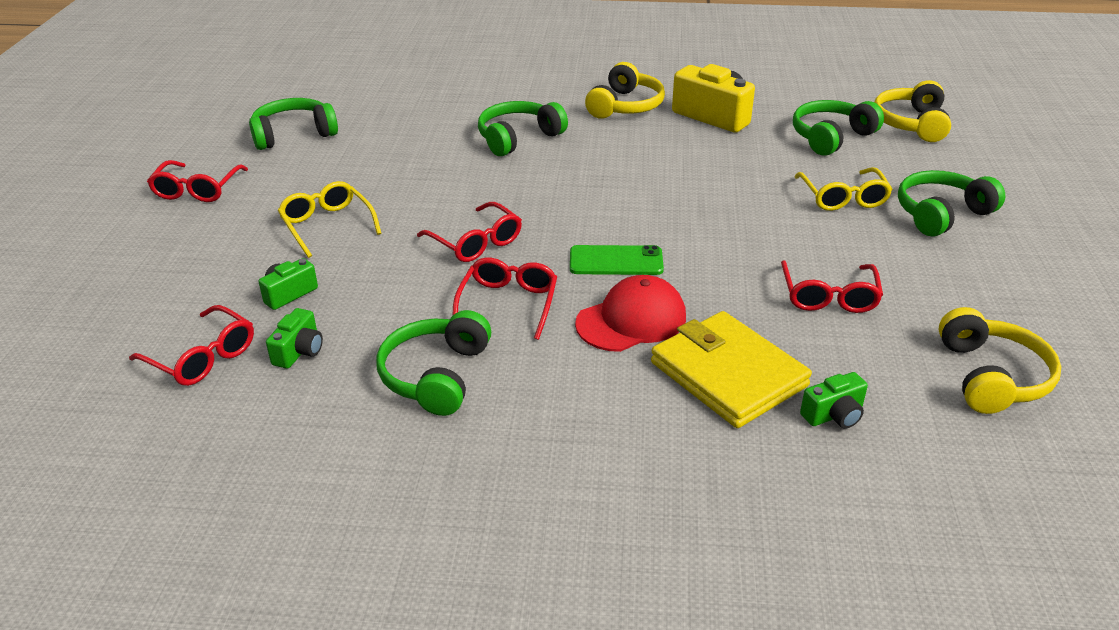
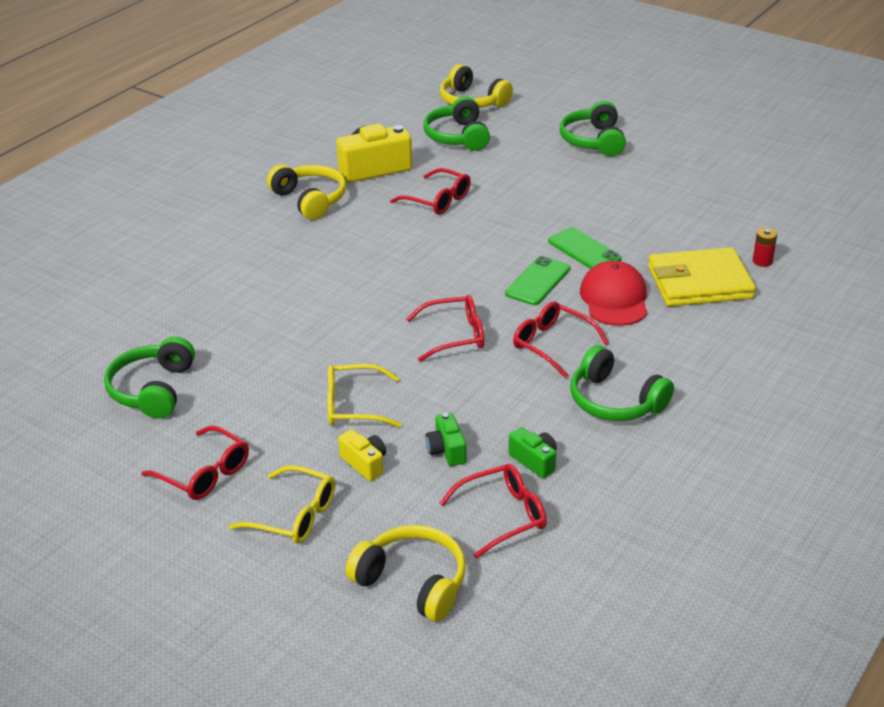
camera: 60 degrees left, 0 degrees up
green headphones [478,101,568,156] -> none
red glasses [781,260,883,313] -> red glasses moved to [390,168,471,215]
yellow glasses [795,167,893,211] -> yellow glasses moved to [229,465,335,544]
green camera [800,372,868,429] -> red battery [753,228,777,267]
yellow headphones [938,307,1061,414] -> yellow headphones moved to [346,525,466,622]
none -> yellow camera [338,429,386,481]
none -> green phone [548,227,621,269]

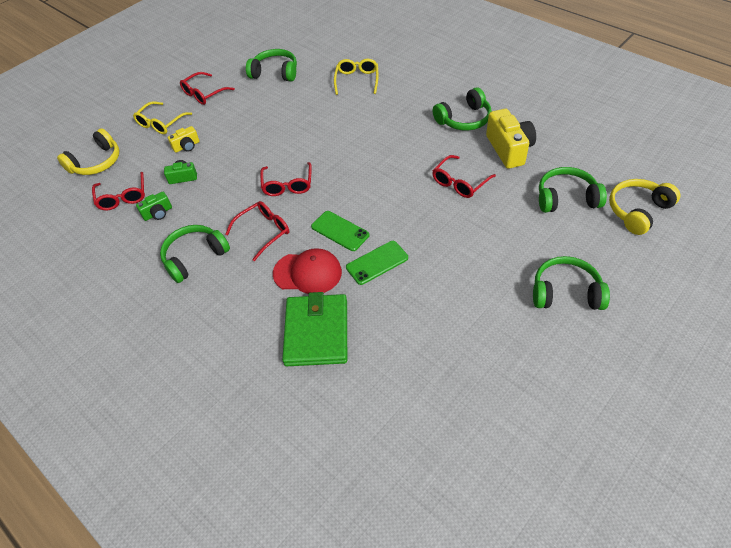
camera: 100 degrees right, 15 degrees up
yellow headphones [267,165,346,220] -> green headphones [433,87,491,131]
yellow glasses [327,364,402,428] -> yellow glasses moved to [334,59,378,95]
yellow wallet [648,247,756,307] -> green wallet [282,292,347,366]
red battery [753,228,777,267] -> none

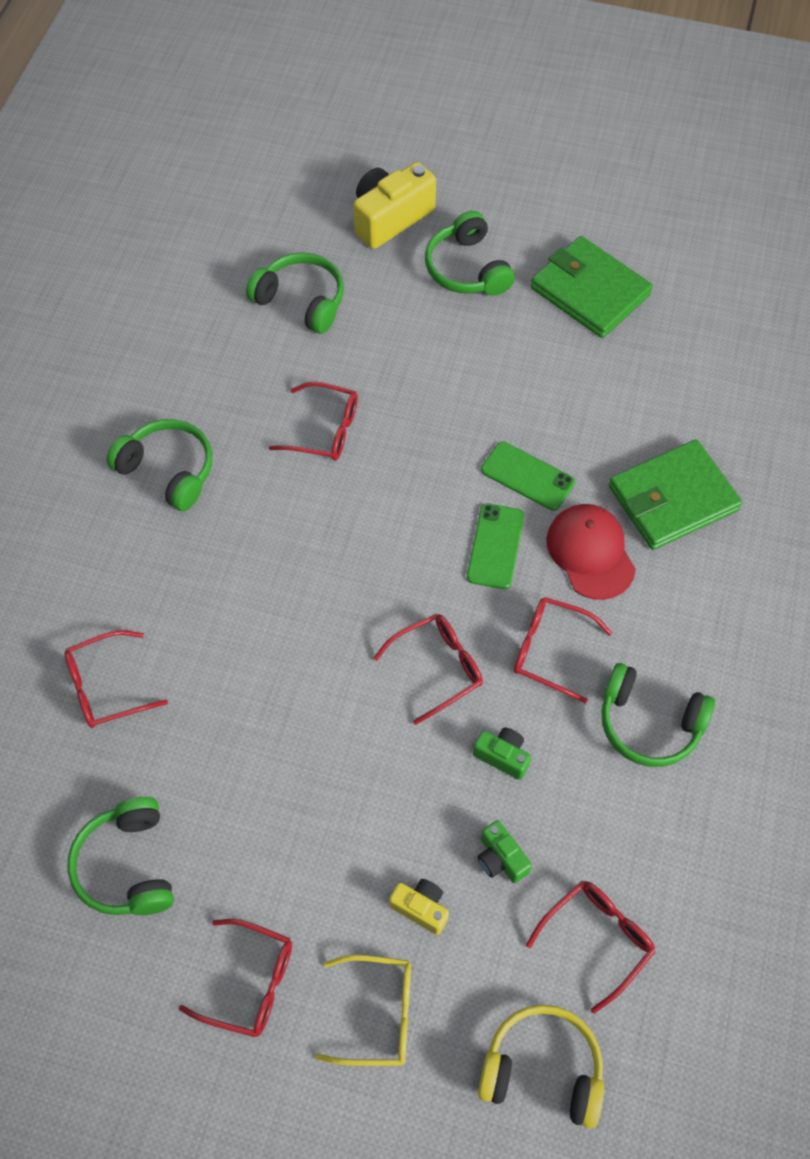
camera: 120 degrees left, 10 degrees up
green camera [136,192,172,221] -> green camera moved to [473,728,531,780]
yellow glasses [334,59,378,95] -> red glasses [64,630,168,728]
yellow camera [486,109,536,169] -> yellow camera moved to [353,162,436,249]
green headphones [539,167,607,213] -> green headphones turned 150 degrees clockwise [246,252,344,334]
yellow headphones [609,179,680,235] -> none
none -> green wallet [531,236,653,338]

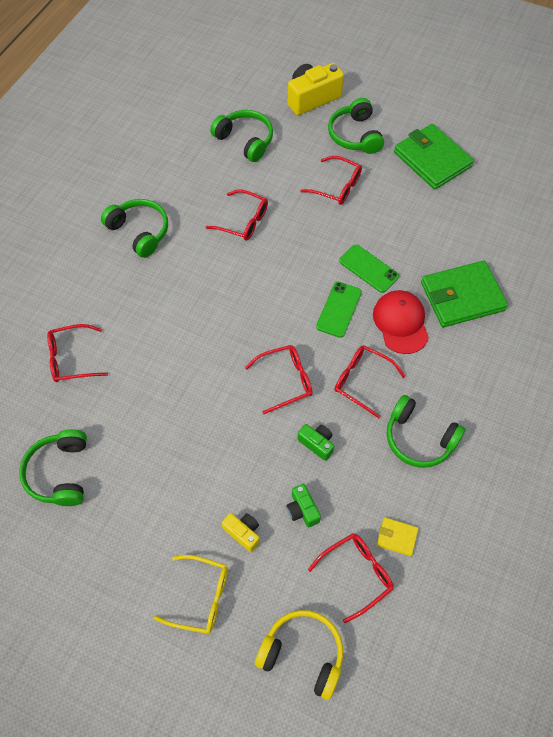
camera: 10 degrees right, 0 degrees up
red glasses [179,919,292,1037] -> red glasses moved to [300,156,362,205]
none -> yellow wallet [377,517,419,556]

